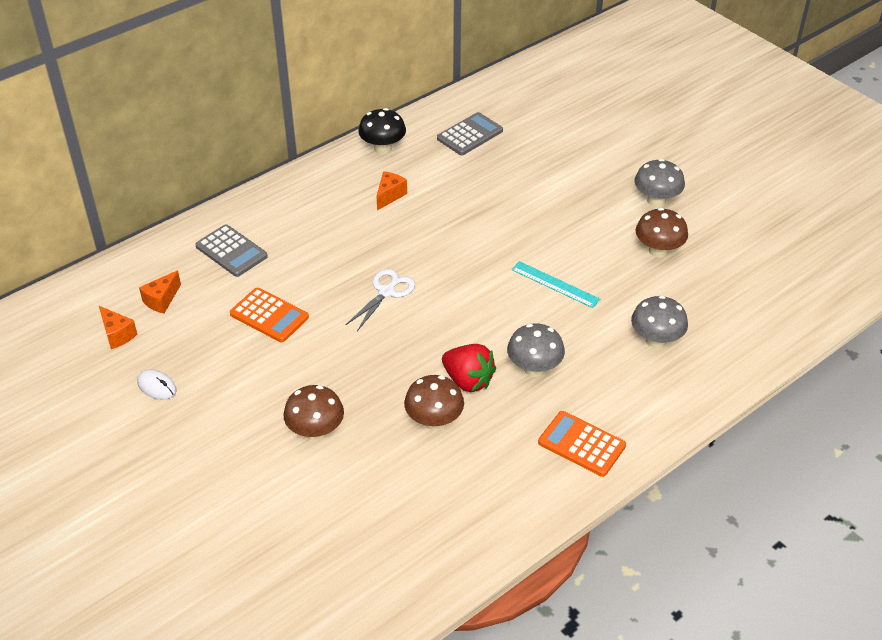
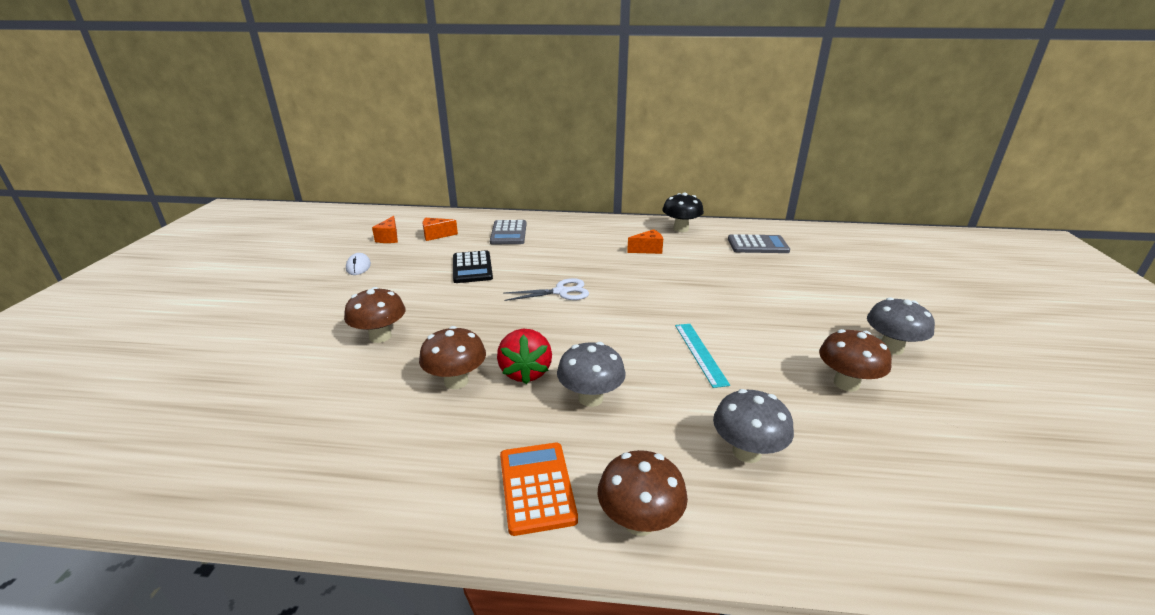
camera: 45 degrees right, 15 degrees down
orange calculator [230,288,309,342] -> black calculator [453,250,493,283]
none -> brown mushroom [598,450,688,536]

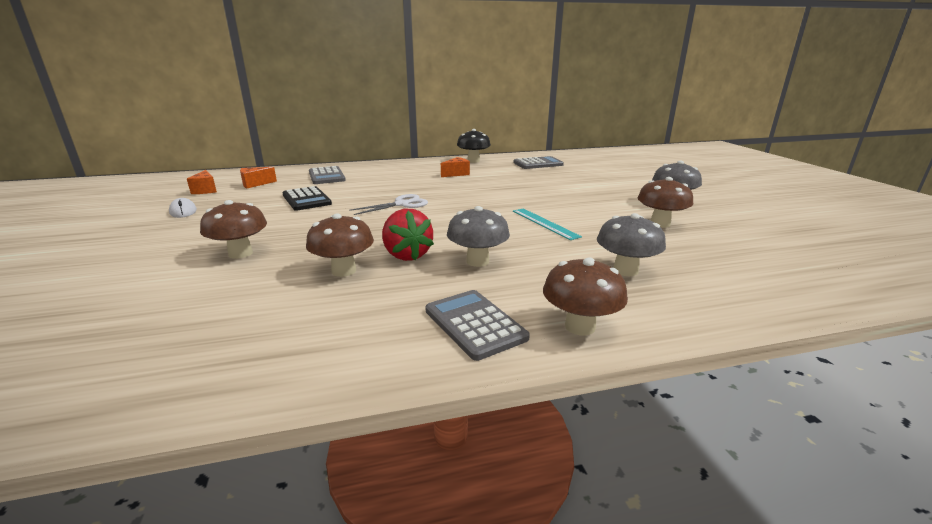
camera: 20 degrees left, 5 degrees down
orange calculator [500,443,578,536] -> grey calculator [425,290,530,361]

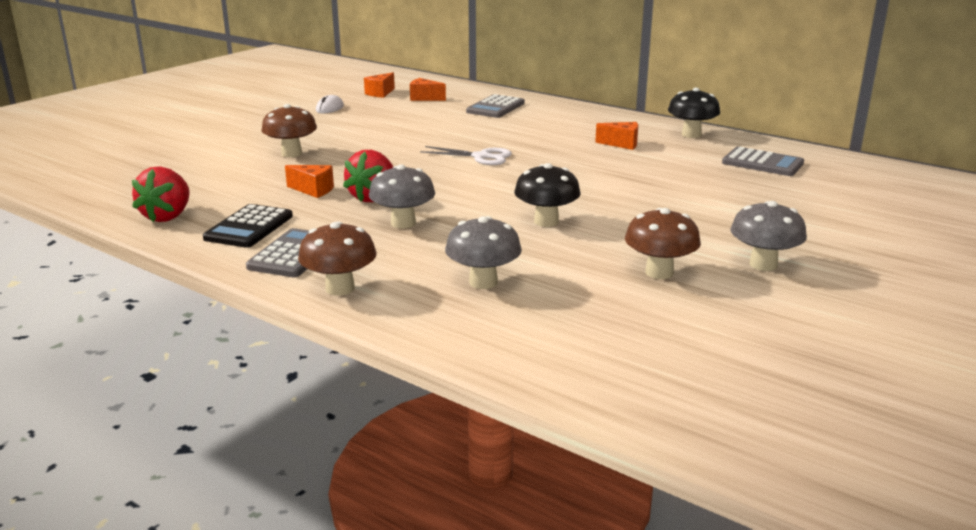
camera: 50 degrees right, 0 degrees up
black calculator [282,186,332,211] -> black calculator moved to [203,204,293,248]
brown mushroom [306,213,374,277] -> orange cheese [285,165,334,198]
turquoise ruler [513,208,582,240] -> black mushroom [514,163,580,227]
none -> red strawberry [132,166,190,222]

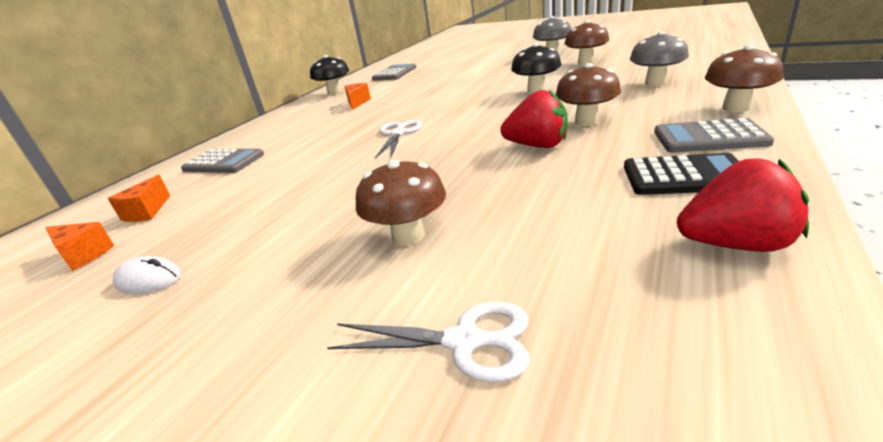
camera: 95 degrees left, 5 degrees up
orange cheese [285,165,334,198] -> none
grey mushroom [369,164,435,229] -> brown mushroom [556,63,621,126]
none -> white scissors [327,302,529,382]

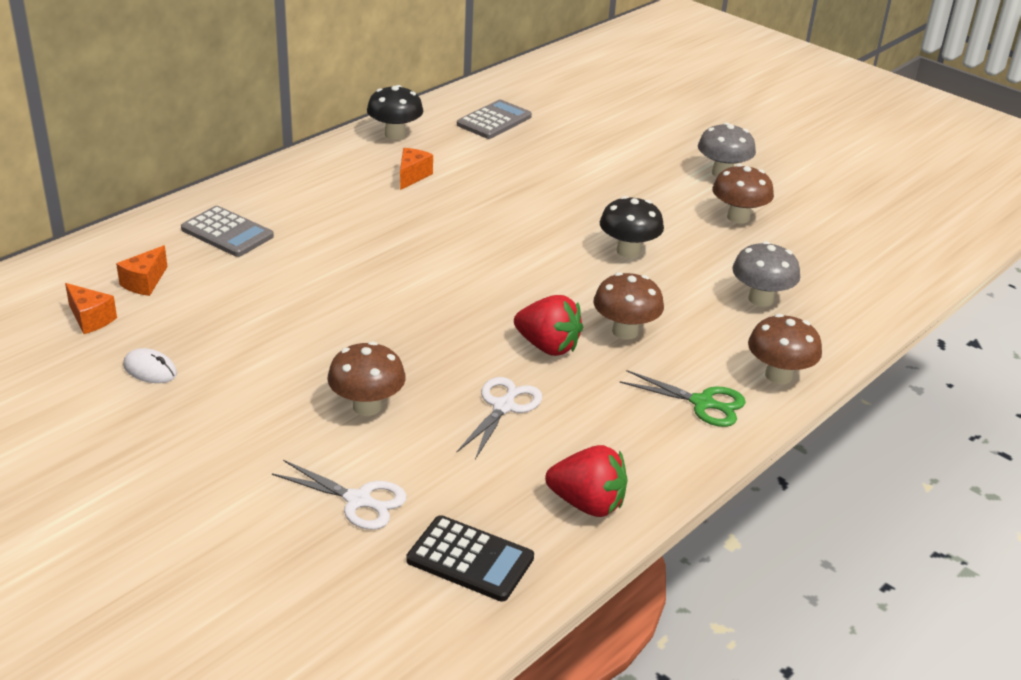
camera: 10 degrees right, 5 degrees up
white scissors [375,120,422,158] -> white scissors moved to [457,377,542,459]
black calculator [624,153,738,195] -> black calculator moved to [406,515,534,602]
grey calculator [654,118,774,152] -> green scissors [620,370,746,427]

